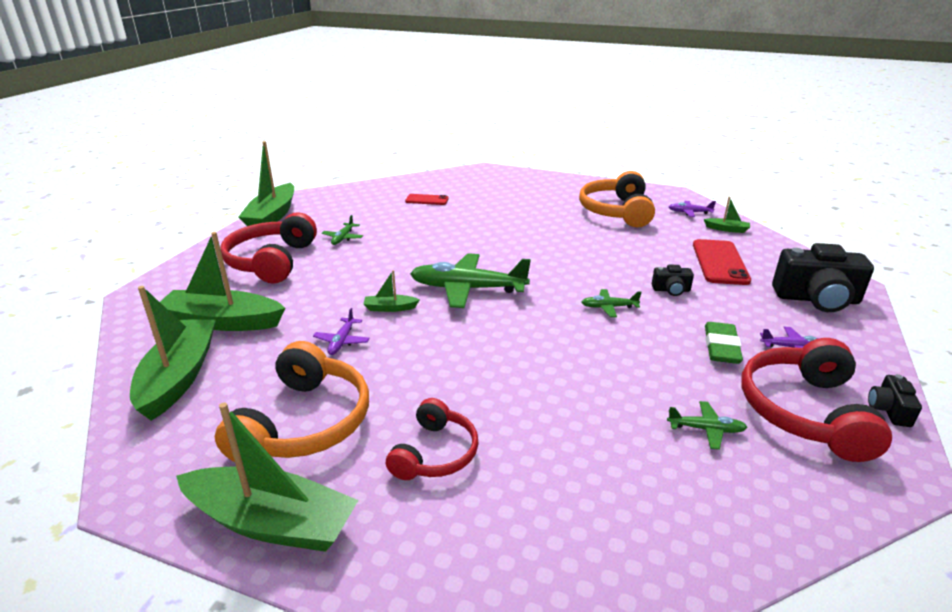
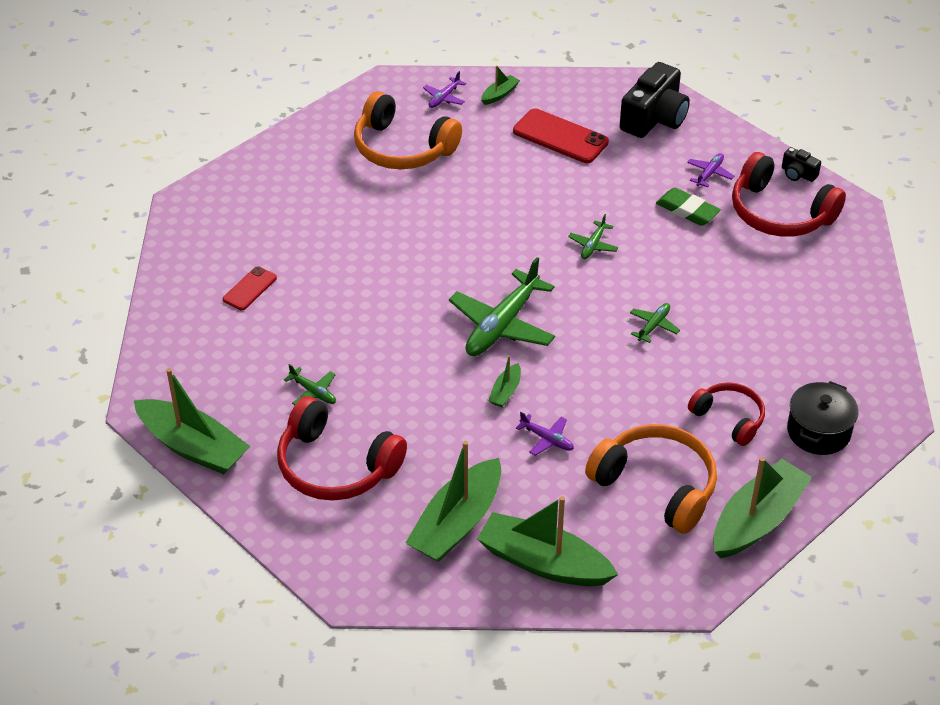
camera: 65 degrees left, 15 degrees up
black camera [652,265,694,296] -> none
green plane [667,401,747,450] -> green plane moved to [630,303,680,343]
none -> black pot [787,381,859,455]

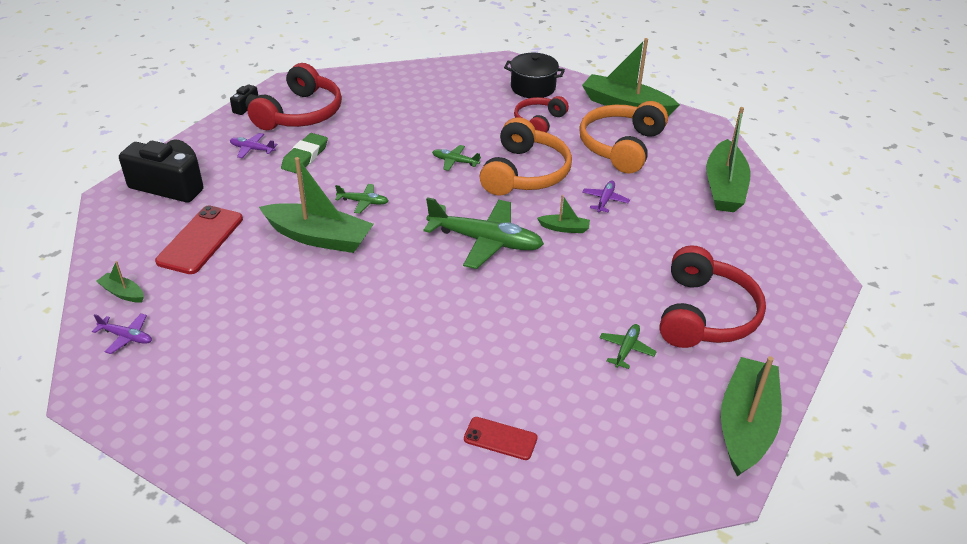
camera: 105 degrees left, 5 degrees down
orange headphones [354,91,462,169] -> orange headphones moved to [480,117,572,196]
green boat [405,441,501,562] -> green boat moved to [259,157,374,253]

